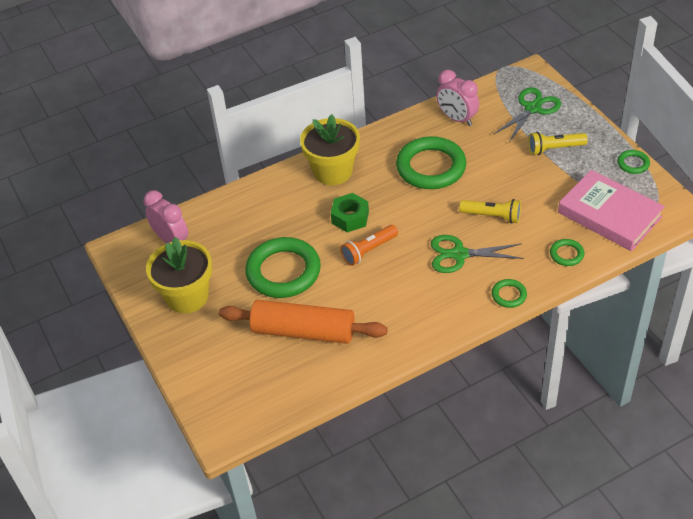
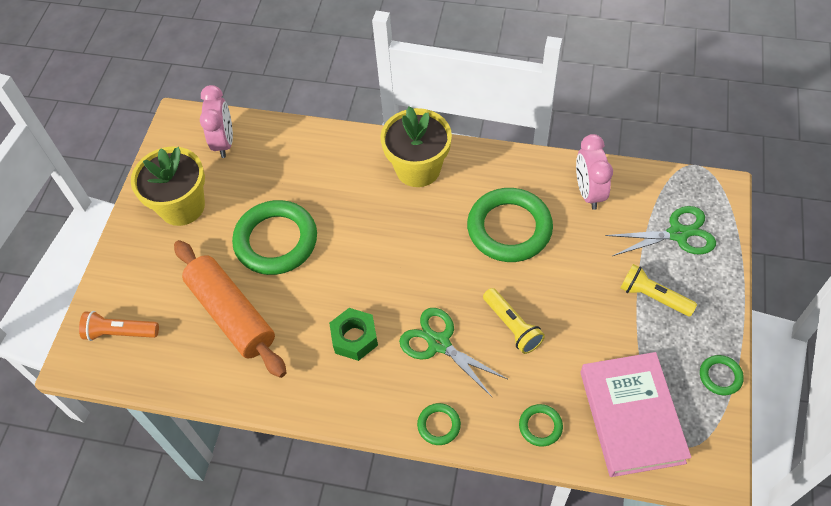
camera: 40 degrees right, 10 degrees up
green nut [331,193,369,232] -> green nut moved to [329,308,378,361]
orange flashlight [340,225,398,266] -> orange flashlight moved to [79,311,159,341]

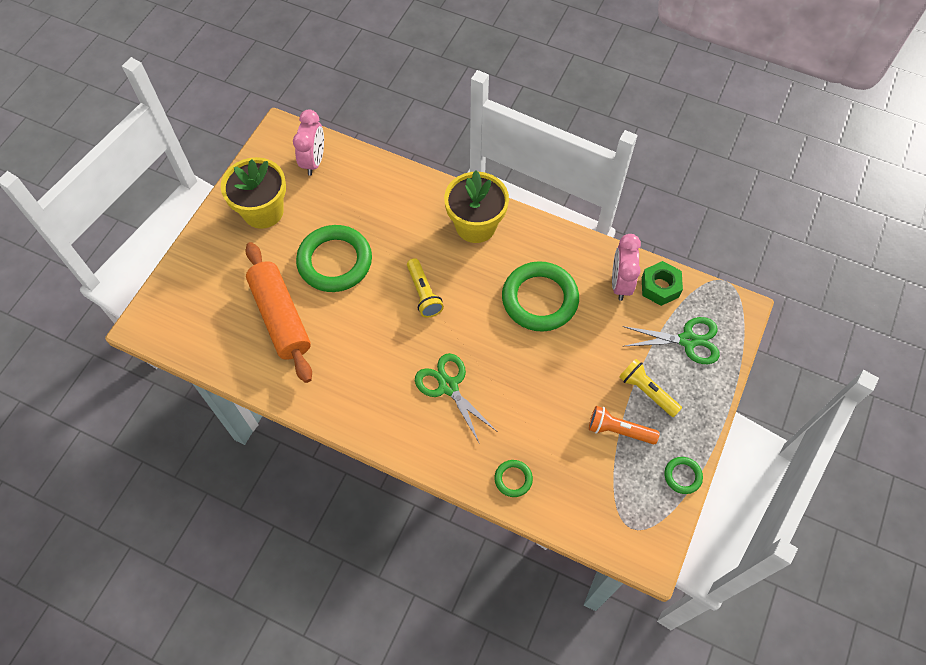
camera: 10 degrees right, 5 degrees up
orange flashlight [79,311,159,341] -> orange flashlight moved to [589,406,660,445]
green nut [329,308,378,361] -> green nut moved to [642,261,683,306]
green ring [417,403,461,445] -> none
yellow flashlight [483,288,545,354] -> yellow flashlight moved to [407,258,444,318]
pink book [580,352,691,477] -> none

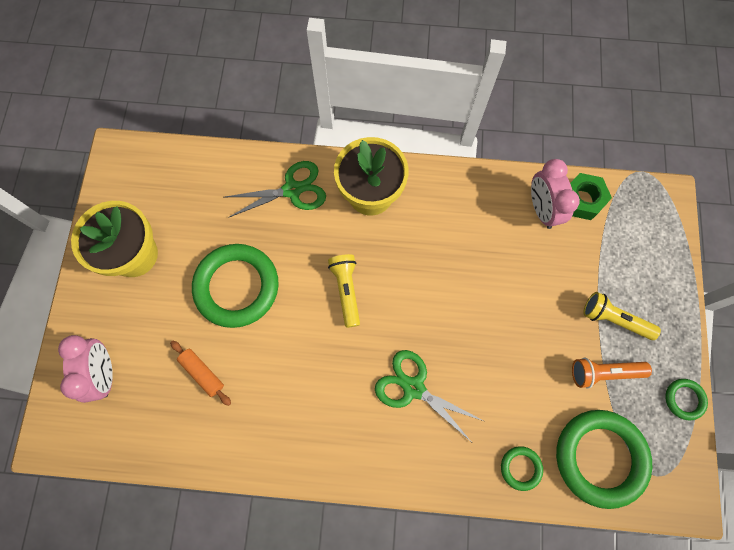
camera: 20 degrees left, 10 degrees up
orange rolling pin [245,242,312,383] -> orange rolling pin [170,341,231,406], size x0.46
pink clock [293,110,324,176] -> pink clock moved to [58,335,113,403]
yellow flashlight [407,258,444,318] -> yellow flashlight turned 150 degrees counterclockwise [328,254,360,328]
green ring [502,261,579,331] -> green ring moved to [556,410,652,509]
green scissors [622,317,720,364] -> green scissors moved to [225,161,326,218]

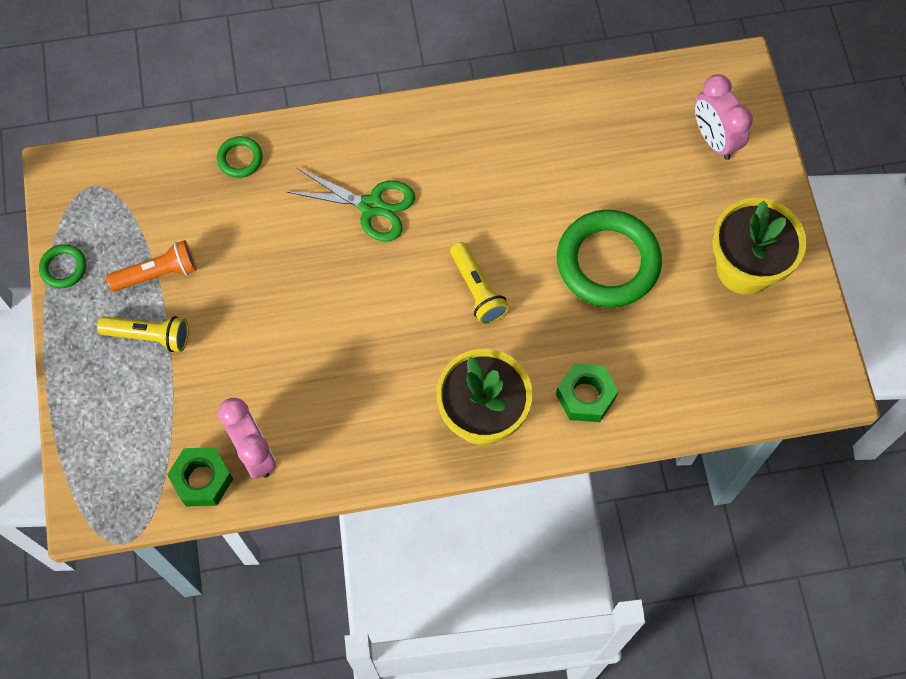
camera: 165 degrees right, 5 degrees down
orange rolling pin [170,341,231,406] -> none
green scissors [225,161,326,218] -> green nut [556,363,618,422]
green ring [556,410,652,509] -> none

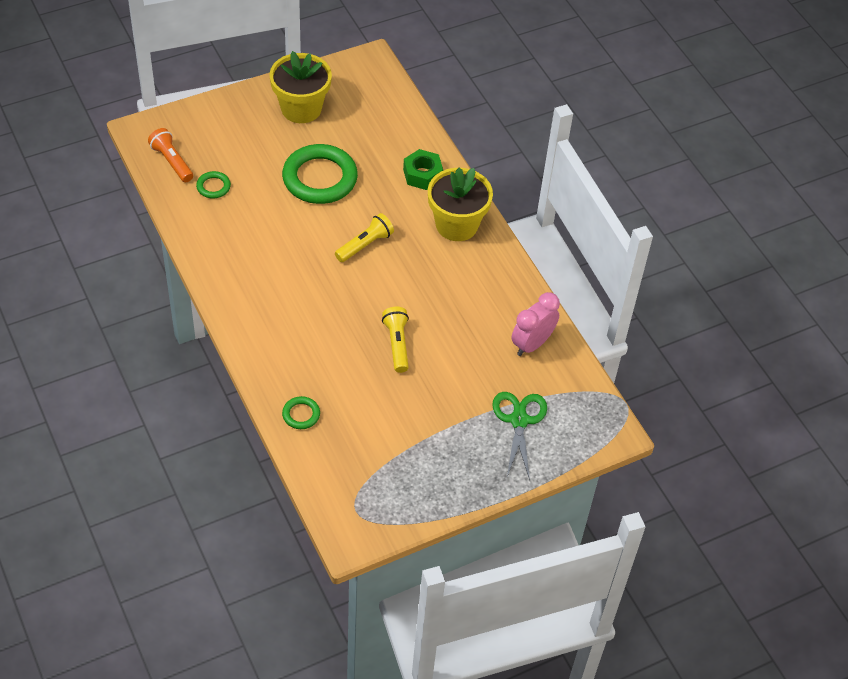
camera: 110 degrees left, 15 degrees down
green ring [39,244,86,288] -> green ring moved to [196,171,231,198]
yellow flashlight [97,316,189,352] -> yellow flashlight moved to [382,307,409,373]
orange flashlight [106,240,196,292] -> orange flashlight moved to [148,128,193,182]
green nut [167,447,233,506] -> none
green scissors [287,168,415,241] -> green scissors moved to [493,392,547,480]
pink clock [694,74,753,160] -> none

